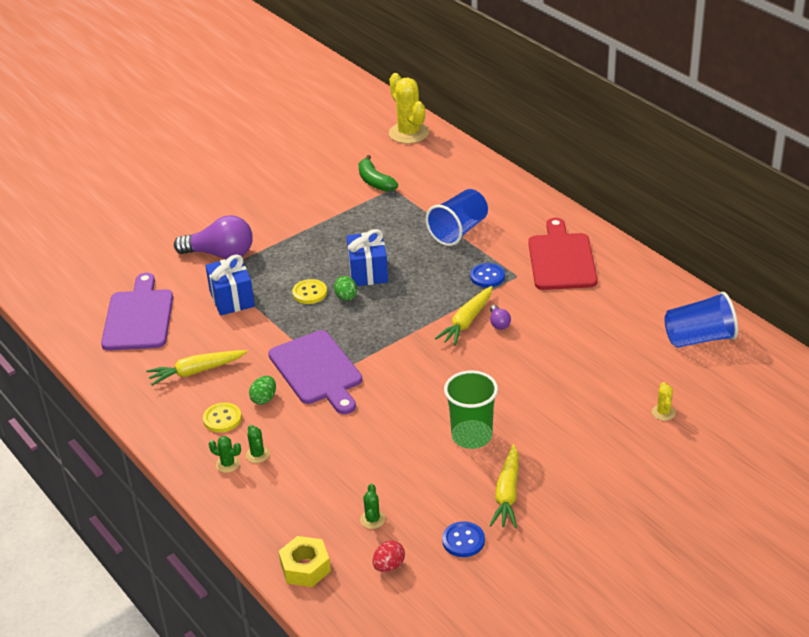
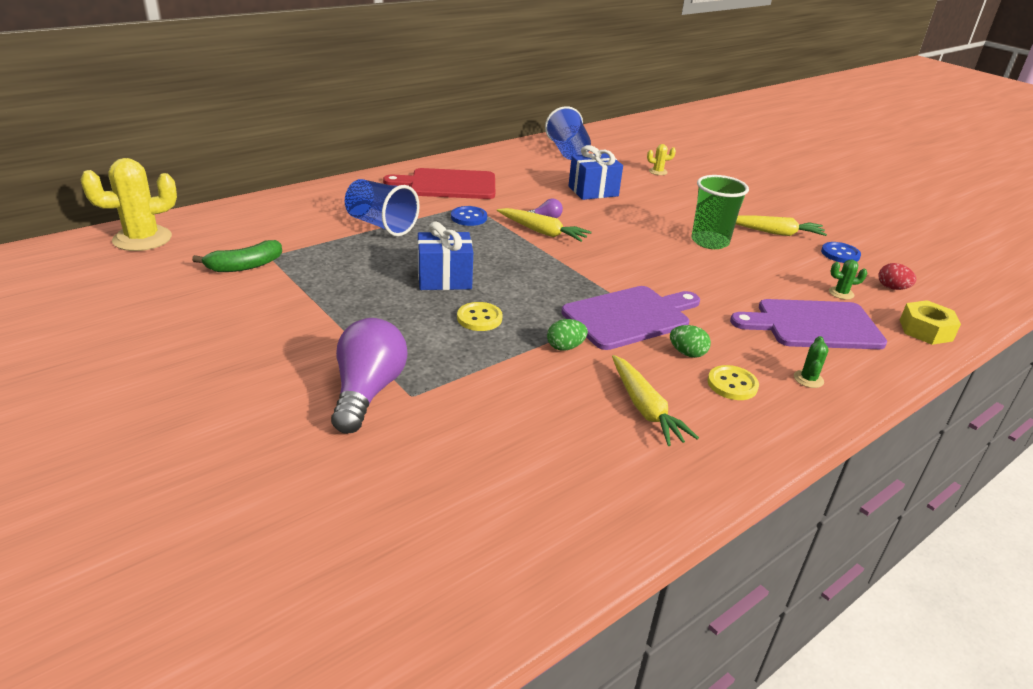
camera: 95 degrees left, 5 degrees down
purple cutting board [101,273,173,351] -> purple cutting board moved to [730,299,887,349]
blue gift [205,254,255,316] -> blue gift moved to [568,145,623,200]
green cactus [246,425,270,463] -> none
green egg [334,276,357,301] -> green egg moved to [547,319,588,351]

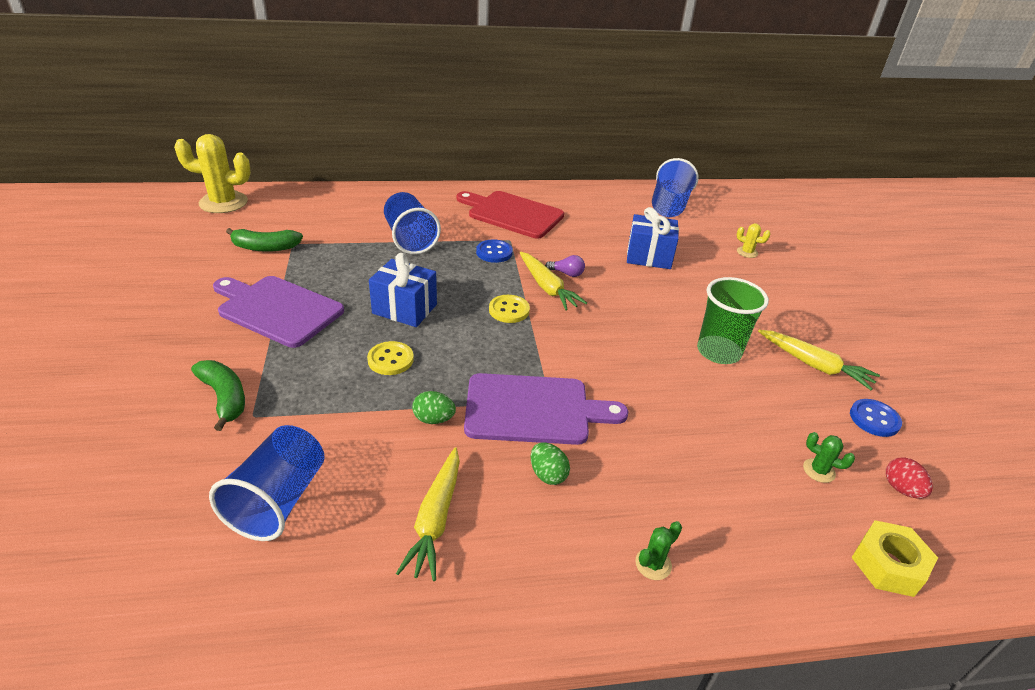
camera: 30 degrees right, 5 degrees up
purple light bulb [331,318,407,434] -> green banana [191,360,245,431]
yellow button [708,365,759,400] -> yellow button moved to [489,295,530,323]
purple cutting board [730,299,887,349] -> purple cutting board moved to [213,276,344,348]
none -> blue cup [209,425,325,541]

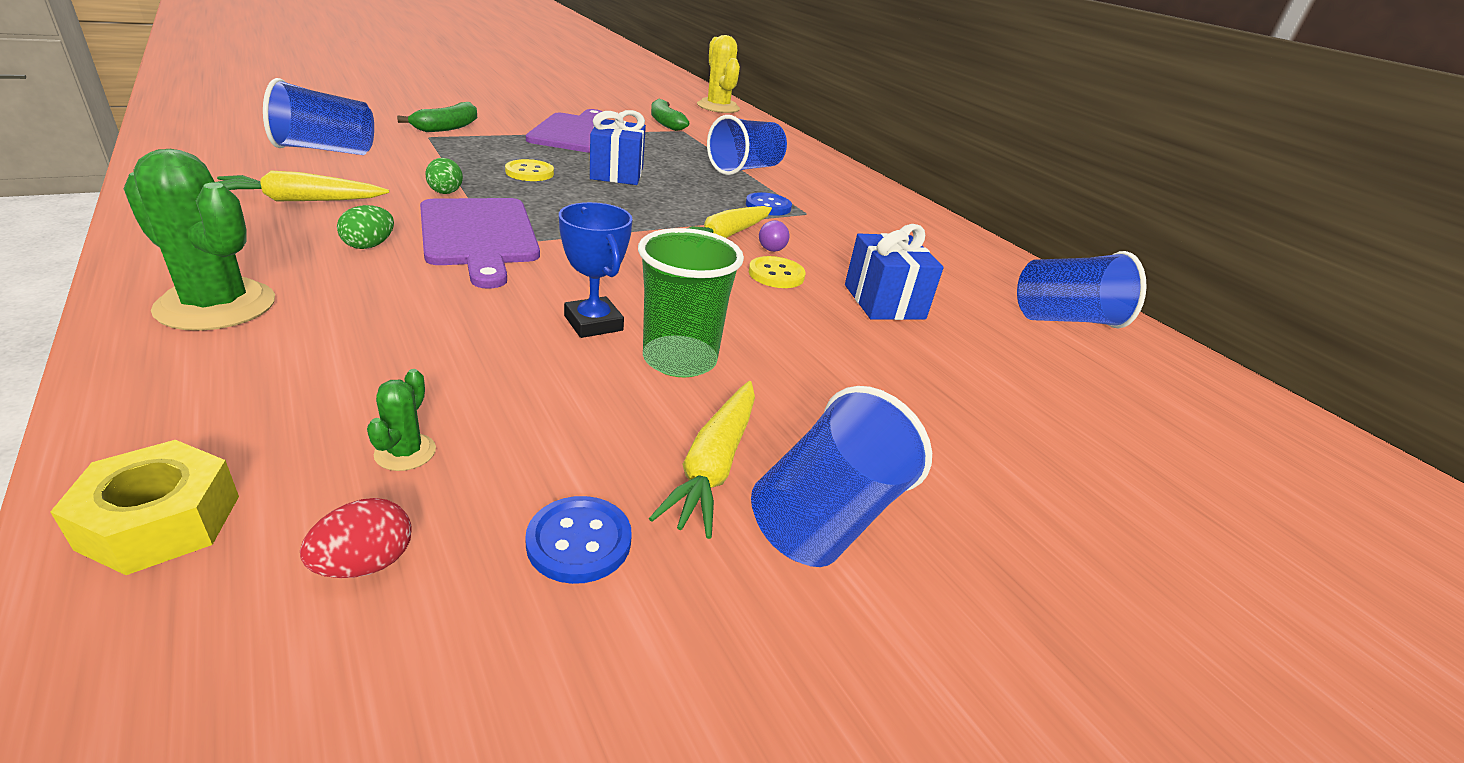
camera: 65 degrees right, 5 degrees down
red cutting board [457,191,564,239] -> none
yellow button [489,295,530,323] -> yellow button moved to [749,256,806,288]
green cactus [635,521,682,580] -> green cactus [123,149,275,331], size x2.23
yellow cactus [737,223,770,258] -> none
none -> blue trophy [559,202,633,338]
none -> blue cup [751,386,932,567]

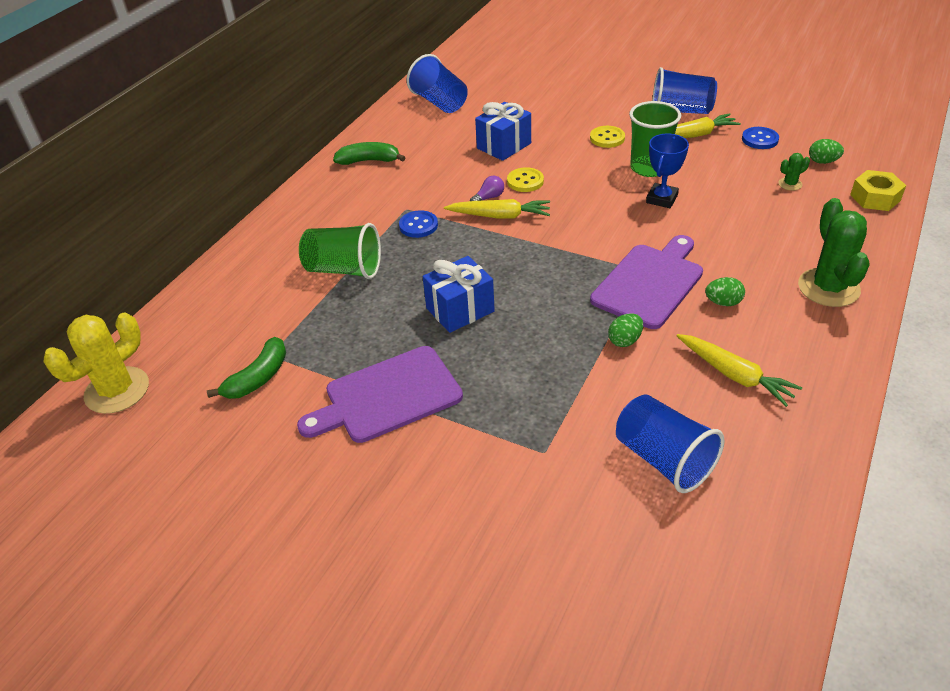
camera: 115 degrees left, 10 degrees up
red egg [300,498,412,578] -> green egg [809,139,844,164]
green banana [397,102,477,132] -> green banana moved to [333,142,406,165]
yellow button [505,159,554,181] -> yellow button moved to [590,126,625,148]
blue cup [707,115,787,175] -> green cup [299,223,381,279]

